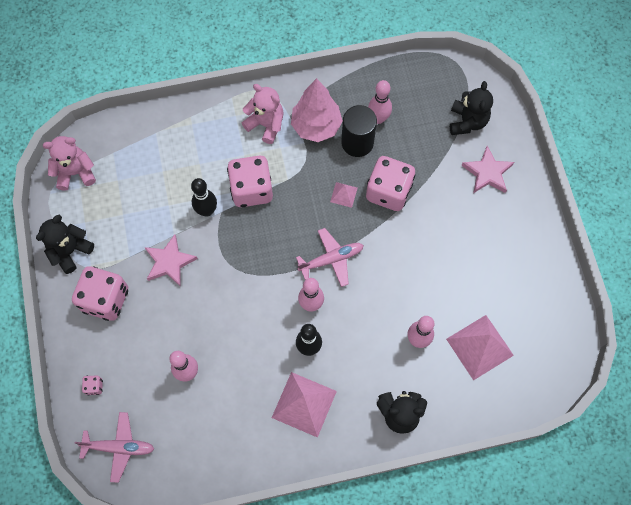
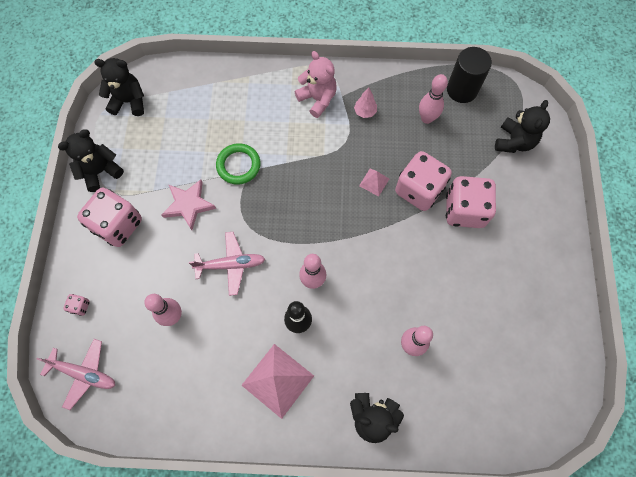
camera: 15 degrees right, 0 degrees up
pink teddy bear [43,136,96,191] -> black teddy bear [94,58,144,116]
black bowling pin [191,178,217,217] -> green ring [216,143,261,185]
pink dice [227,155,273,207] -> pink dice moved to [446,176,496,228]
pink tree [291,78,343,142] -> pink tree [354,88,377,118], size x0.46
pink plane [296,228,364,287] -> pink plane moved to [189,232,265,296]
black cylinder [341,105,377,157] -> black cylinder moved to [447,47,492,103]
pink pyramid [446,315,514,380] -> none
pink star [461,146,514,193] -> none

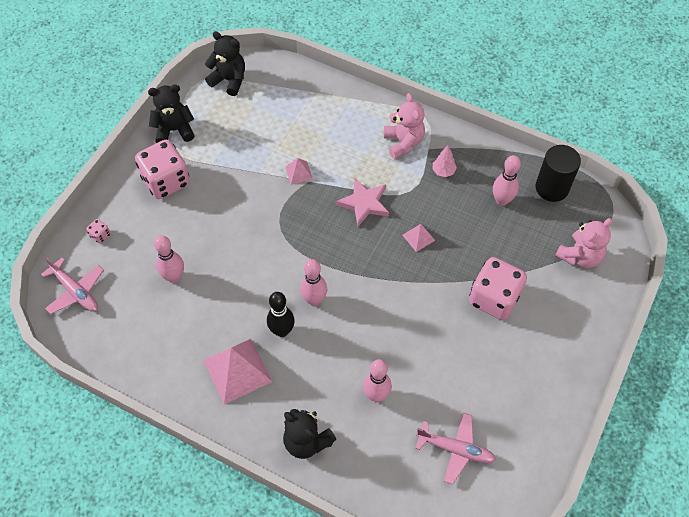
camera: 25 degrees right, 10 degrees down
pink star [162,179,216,230] -> pink star moved to [336,178,389,226]
pink plane [189,232,265,296] -> pink plane moved to [415,412,496,485]
green ring [216,143,261,185] -> pink pyramid [285,158,313,185]
pink dice [395,151,452,211] -> none
black teddy bear [495,100,550,153] -> pink teddy bear [555,218,612,268]

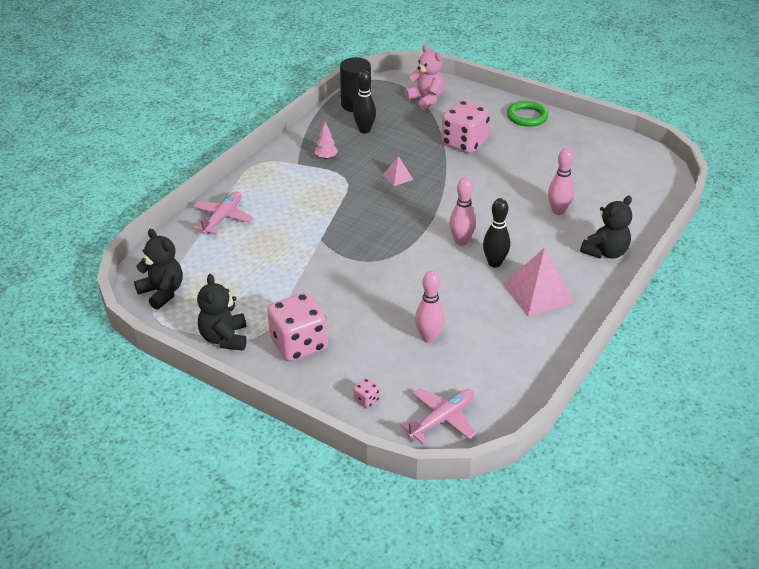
camera: 85 degrees left, 20 degrees down
black teddy bear [205,32,245,96] -> black teddy bear turned 105 degrees clockwise [134,229,183,310]
pink pyramid [285,158,313,185] -> none
pink star [336,178,389,226] -> none
pink teddy bear [384,93,425,159] -> none
pink plane [415,412,496,485] -> pink plane moved to [193,191,253,234]
pink bowling pin [493,155,521,206] -> black bowling pin [353,70,376,133]
none -> green ring [507,101,549,127]

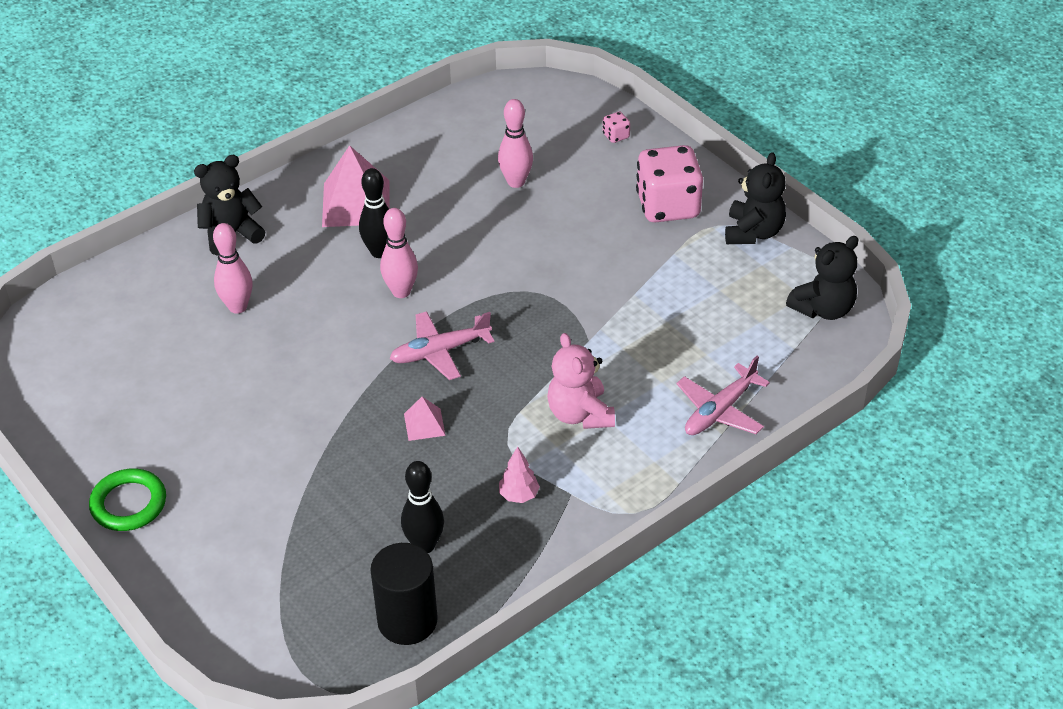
camera: 160 degrees left, 5 degrees up
black teddy bear [134,229,183,310] -> black teddy bear turned 105 degrees counterclockwise [786,236,858,320]
pink plane [400,388,476,444] -> pink plane moved to [389,311,495,380]
pink teddy bear [405,45,444,110] -> pink teddy bear moved to [547,333,615,429]
pink dice [441,101,490,153] -> none

